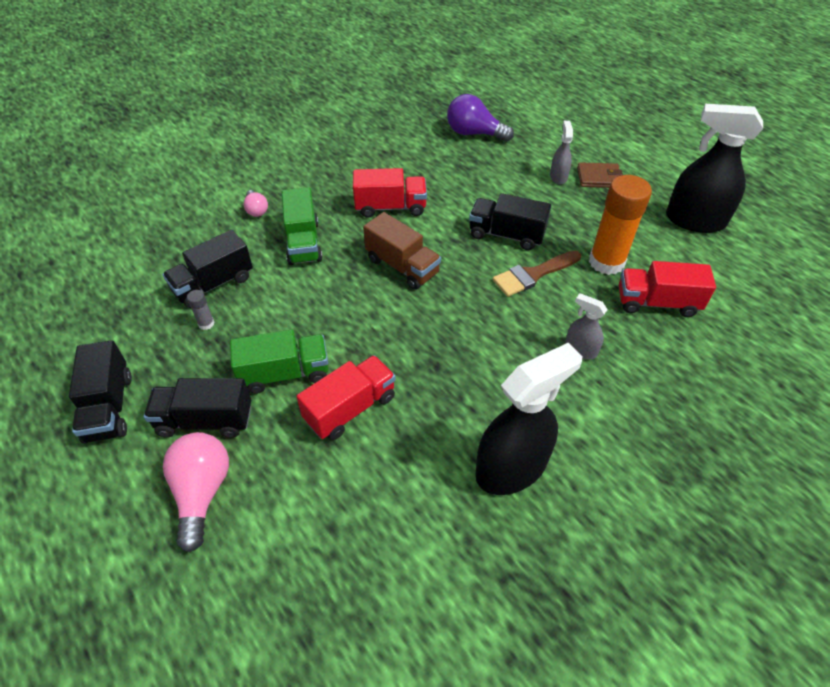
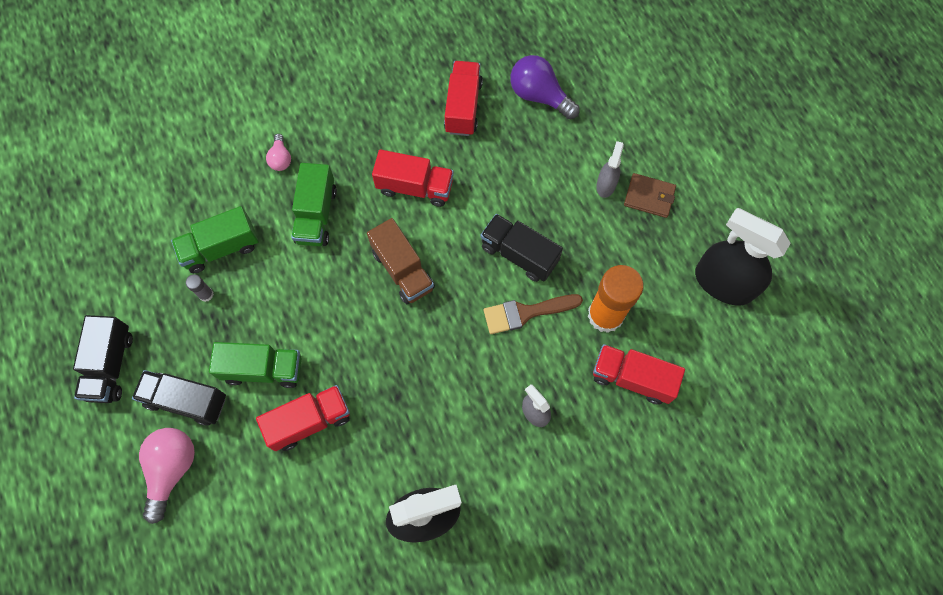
camera: 15 degrees right, 20 degrees up
black truck [162,230,253,308] -> green truck [171,206,259,273]
none -> red truck [444,61,483,136]

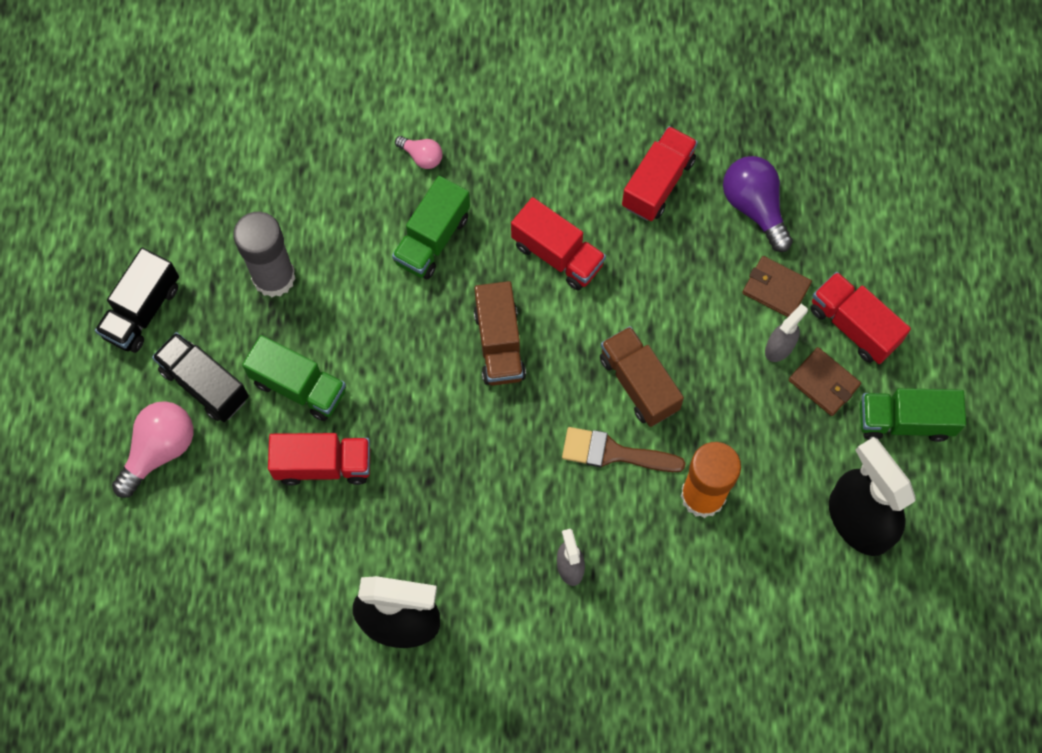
camera: 25 degrees right, 0 degrees up
green truck [171,206,259,273] -> green truck moved to [860,388,966,442]
grey glue stick [186,275,214,302] -> grey glue stick [233,212,296,297], size x2.42
pink light bulb [266,134,291,171] -> pink light bulb turned 75 degrees counterclockwise [395,136,442,169]
black truck [480,214,563,282] -> brown truck [600,326,684,427]
red truck [593,344,685,405] -> red truck moved to [810,272,911,364]
none -> brown wallet [742,256,812,317]

